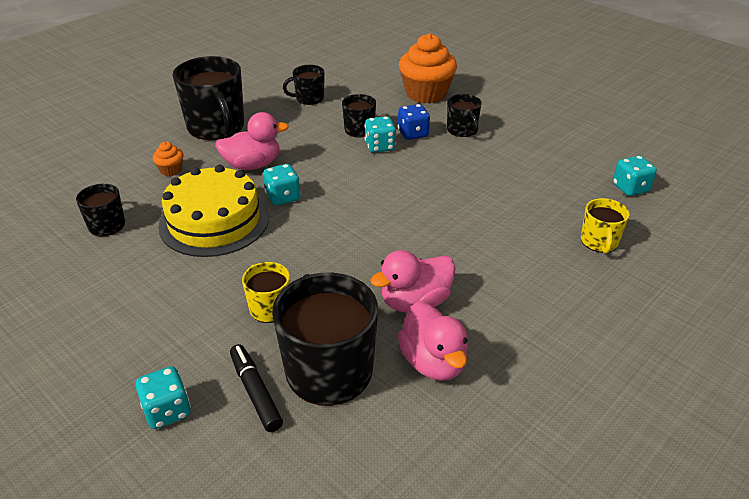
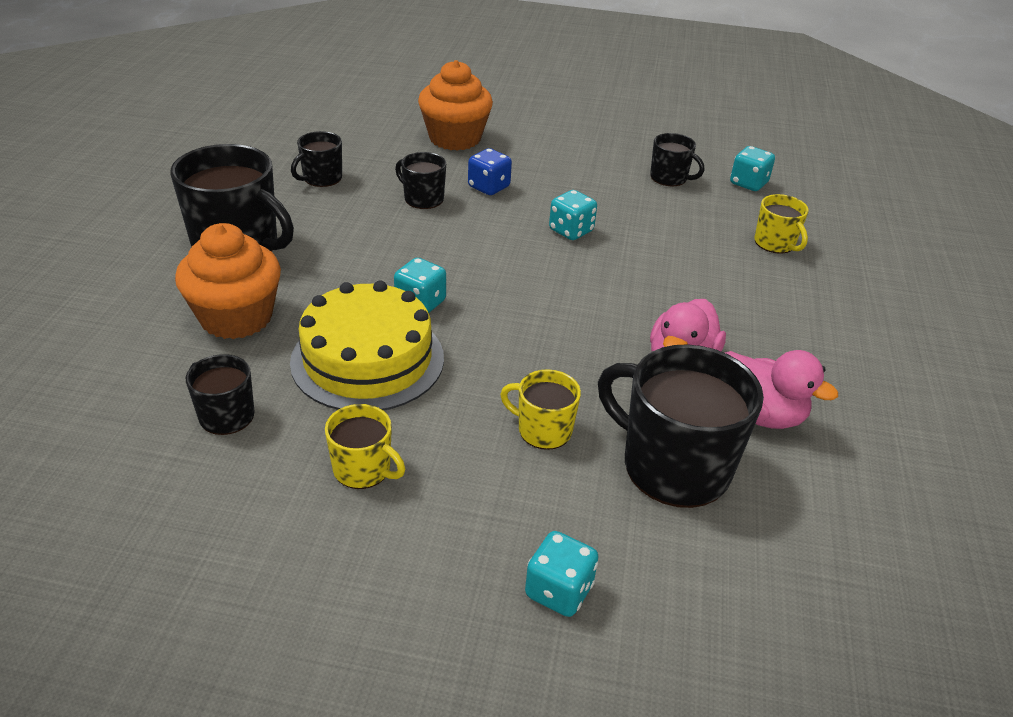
camera: 35 degrees left, 0 degrees up
orange cupcake [153,142,184,176] -> orange cupcake [175,223,281,339], size x2.23
pink duck [215,112,289,170] -> none
black marker [230,344,283,432] -> none
turquoise dice [364,116,396,153] -> turquoise dice moved to [549,190,597,240]
black mug [447,94,482,137] -> black mug moved to [650,133,704,186]
none -> yellow mug [325,404,405,489]

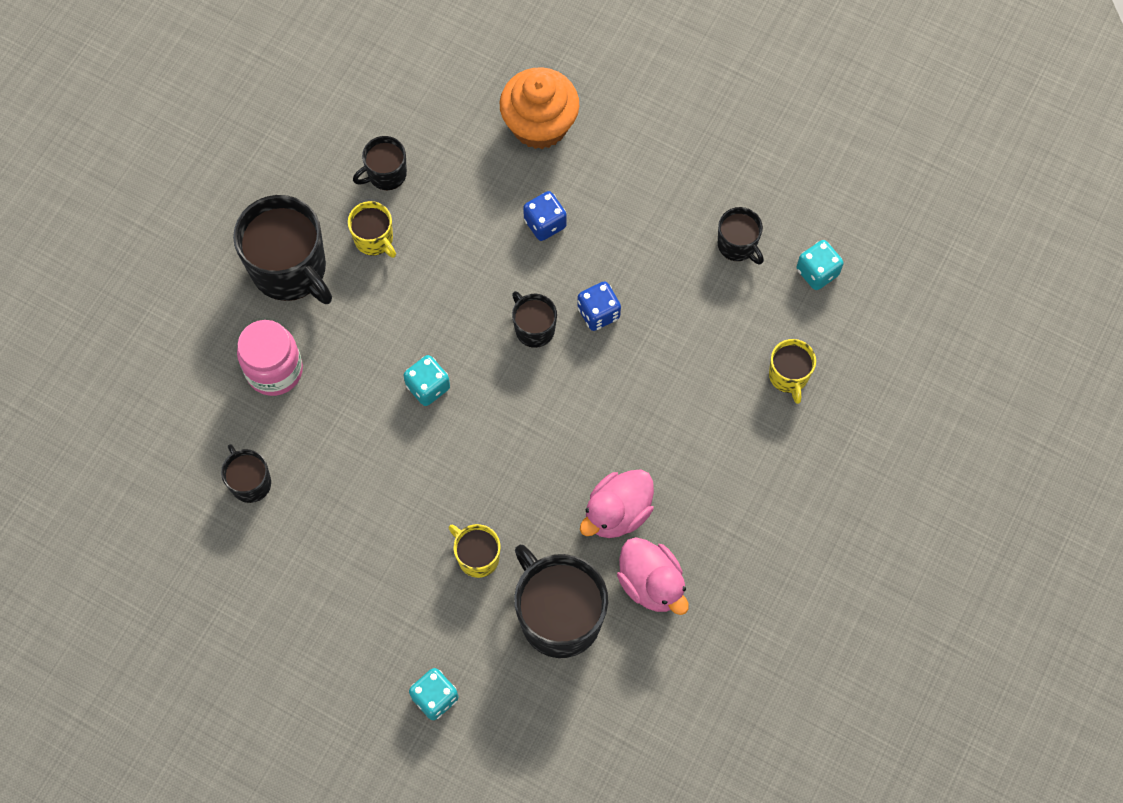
camera: 20 degrees right, 30 degrees up
orange cupcake [175,223,281,339] -> pink jar [237,320,303,396]
yellow cake [290,281,444,410] -> none
yellow mug [325,404,405,489] -> yellow mug moved to [348,201,396,258]
black mug [395,152,446,209] -> black mug moved to [512,291,557,348]
turquoise dice [549,190,597,240] -> blue dice [577,281,621,331]

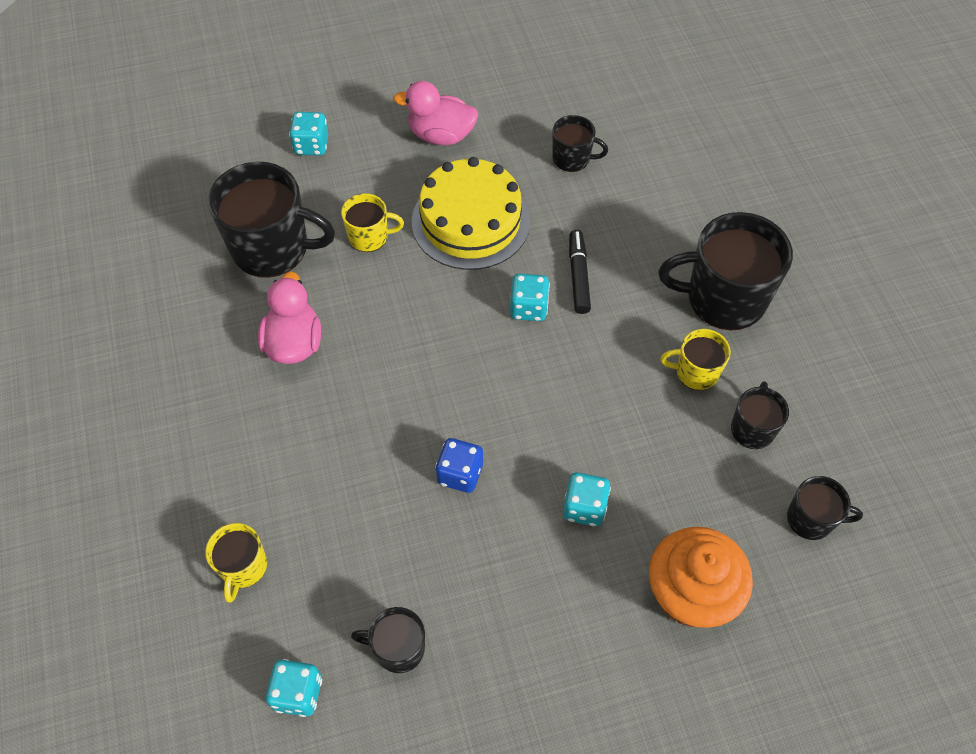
camera: 135 degrees right, 10 degrees down
pink jar [237,320,303,396] -> none
black mug [512,291,557,348] -> black mug moved to [787,476,863,540]
blue dice [523,191,567,241] -> turquoise dice [563,472,611,526]
pink duck [617,537,689,615] -> pink duck moved to [393,81,478,145]
yellow mug [769,339,816,404] -> yellow mug turned 120 degrees counterclockwise [205,523,267,602]
none -> yellow cake [412,157,530,270]
none -> black marker [569,230,591,314]

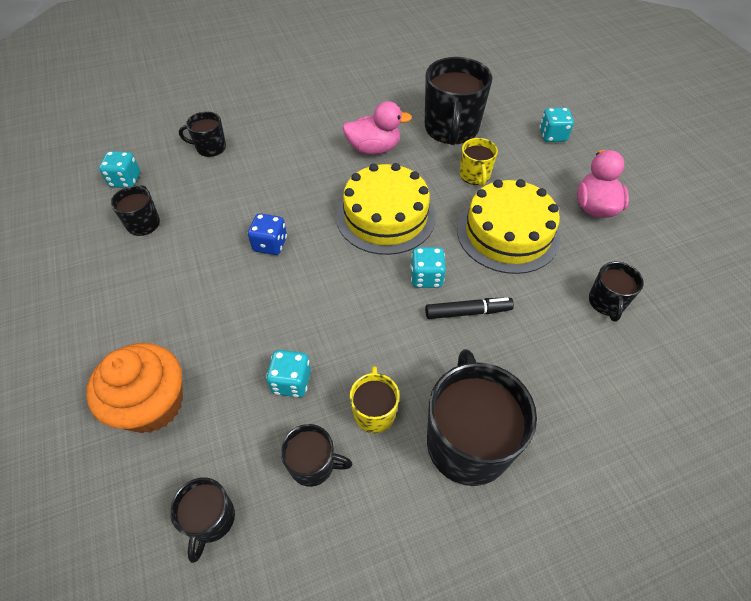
camera: 85 degrees right, 5 degrees down
yellow mug [205,523,267,602] -> black mug [179,111,226,157]
turquoise dice [563,472,611,526] -> turquoise dice moved to [266,350,311,397]
none -> yellow cake [336,163,436,255]

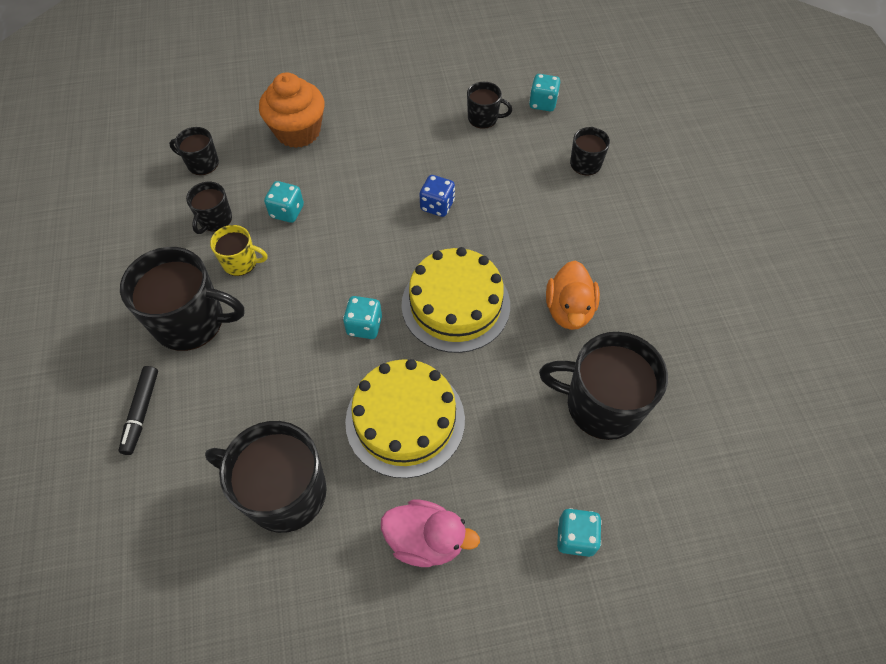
camera: 100 degrees right, 5 degrees up
pink duck [342,101,412,154] -> orange duck [546,260,600,330]
black marker [425,298,514,319] -> black marker moved to [118,366,158,455]
yellow mug [460,138,498,186] -> none
black mug [589,262,644,322] -> black mug [205,421,327,533], size x1.93

